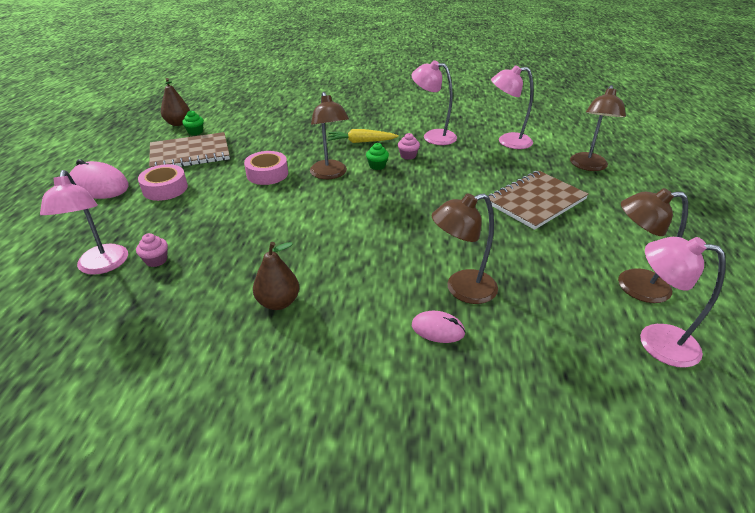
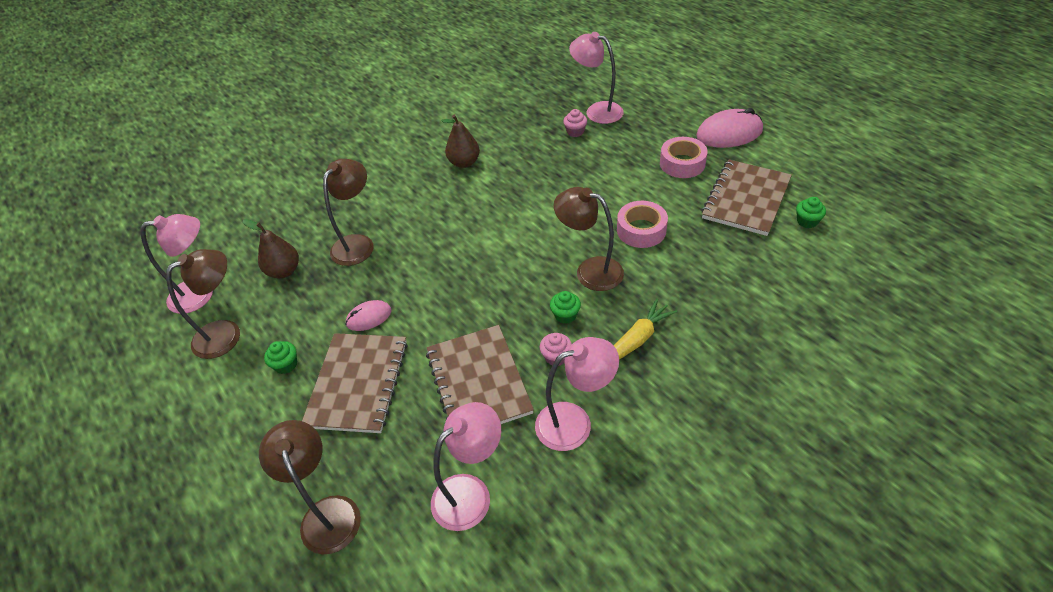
camera: 140 degrees right, 10 degrees up
brown pear [161,78,190,126] -> brown pear moved to [243,219,299,278]
pink mouse [412,311,466,343] -> pink mouse moved to [345,300,392,331]
none -> green cupcake [264,341,297,374]
none -> brown notebook [426,325,534,424]

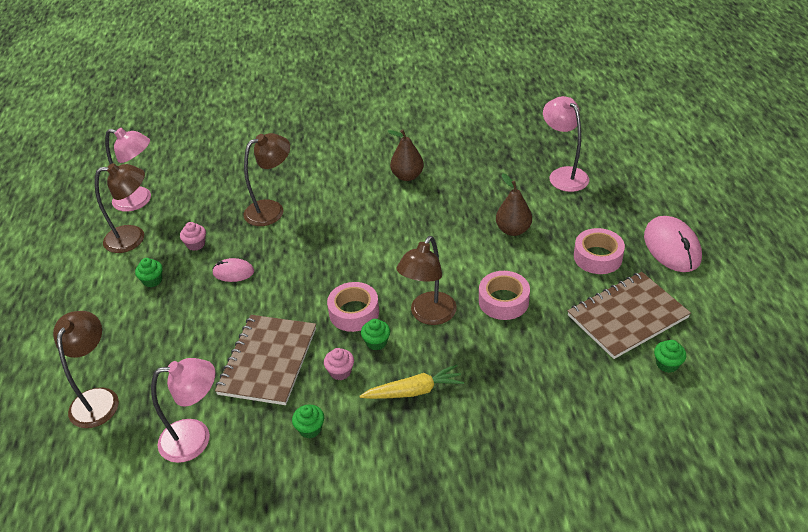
camera: 30 degrees right, 5 degrees down
brown pear [243,219,299,278] -> brown pear moved to [496,174,532,236]
brown notebook [302,333,408,433] -> none
pink lamp [535,337,619,451] -> green cupcake [292,405,324,438]
brown lamp [553,187,624,291] -> brown lamp turned 120 degrees counterclockwise [396,236,457,325]
pink cupcake [563,109,587,137] -> pink cupcake moved to [180,222,206,251]
pink mouse [696,108,763,148] -> pink mouse turned 60 degrees clockwise [644,216,702,272]
none -> pink tape [327,282,379,332]

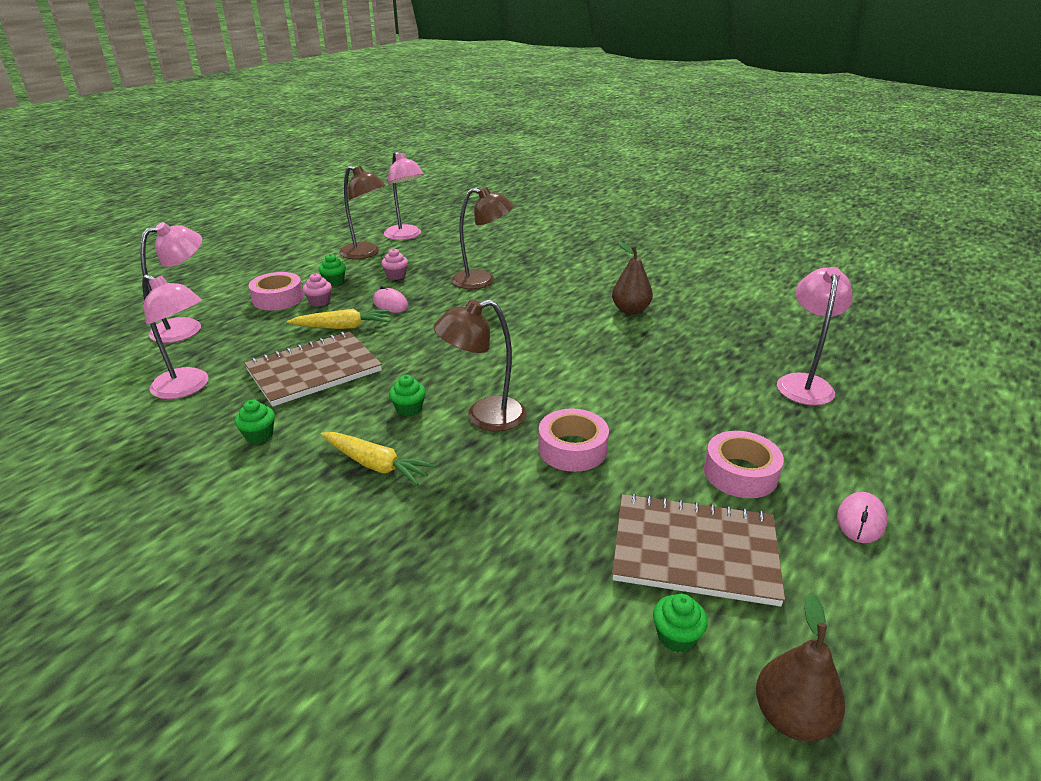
camera: 40 degrees right, 10 degrees down
brown lamp [53,311,119,428] -> pink lamp [140,222,202,343]
pink cupcake [324,348,354,380] -> pink cupcake moved to [303,273,332,307]
pink tape [327,282,379,332] -> pink tape moved to [249,272,304,310]
brown pear [496,174,532,236] -> brown pear moved to [756,593,845,742]
pink mouse [644,216,702,272] -> pink mouse [837,492,887,543], size x0.56
none -> yellow carrot [287,309,390,329]

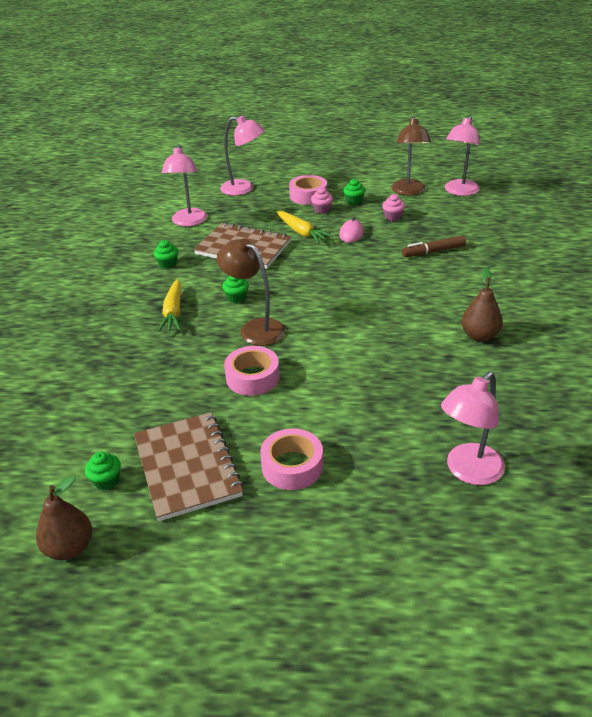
camera: 60 degrees right, 5 degrees up
brown lamp [452,187,514,289] -> brown marker [402,235,466,257]
pink lamp [777,267,853,405] -> pink lamp turned 150 degrees clockwise [441,371,505,485]
pink mouse [837,492,887,543] -> none

